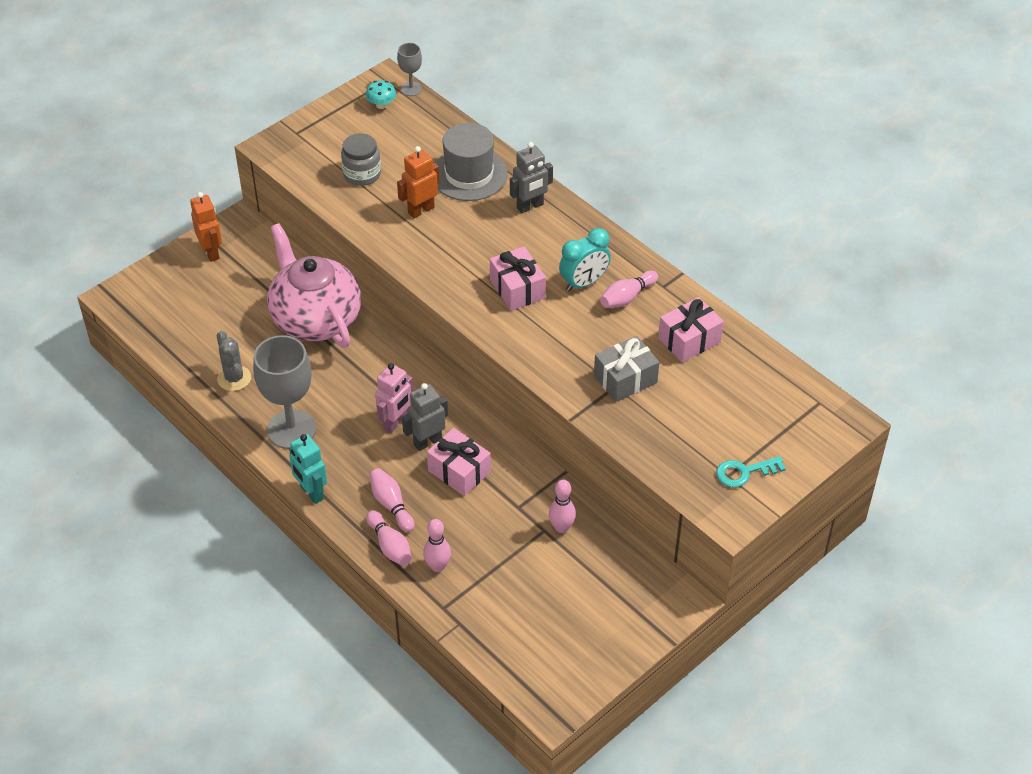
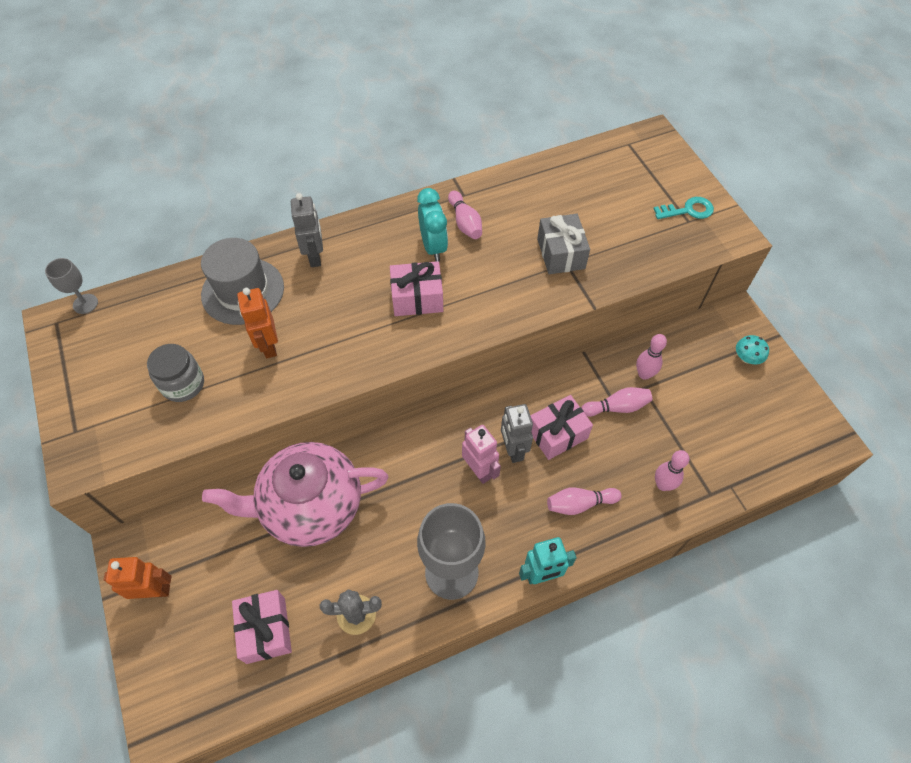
camera: 70 degrees left, 10 degrees up
turquoise mushroom [366,80,396,109] -> turquoise mushroom moved to [736,335,769,364]
pink bowling pin [366,511,412,566] -> pink bowling pin moved to [581,387,652,417]
pink gift [658,297,724,363] -> pink gift moved to [232,590,292,664]
turquoise key [716,456,786,487] -> turquoise key turned 105 degrees counterclockwise [653,197,714,219]

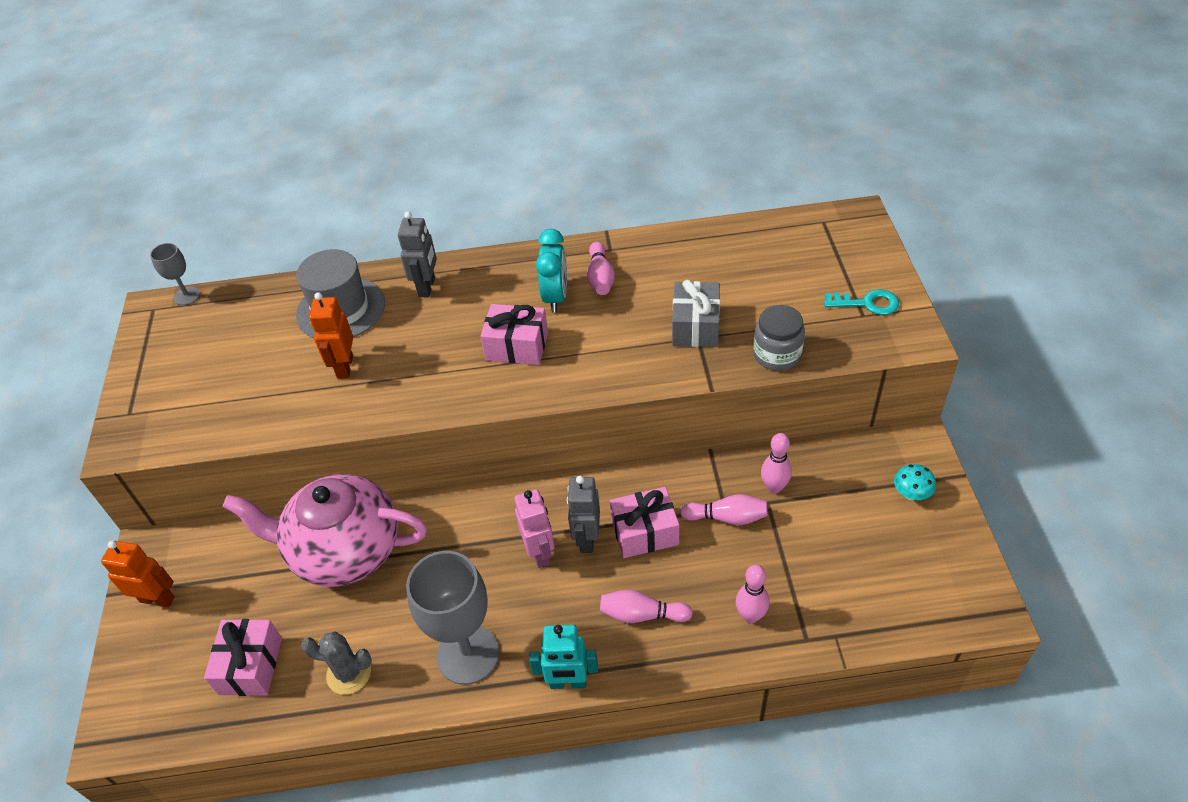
camera: 20 degrees right, 10 degrees down
grey jar [147,344,204,402] -> grey jar moved to [753,305,805,371]

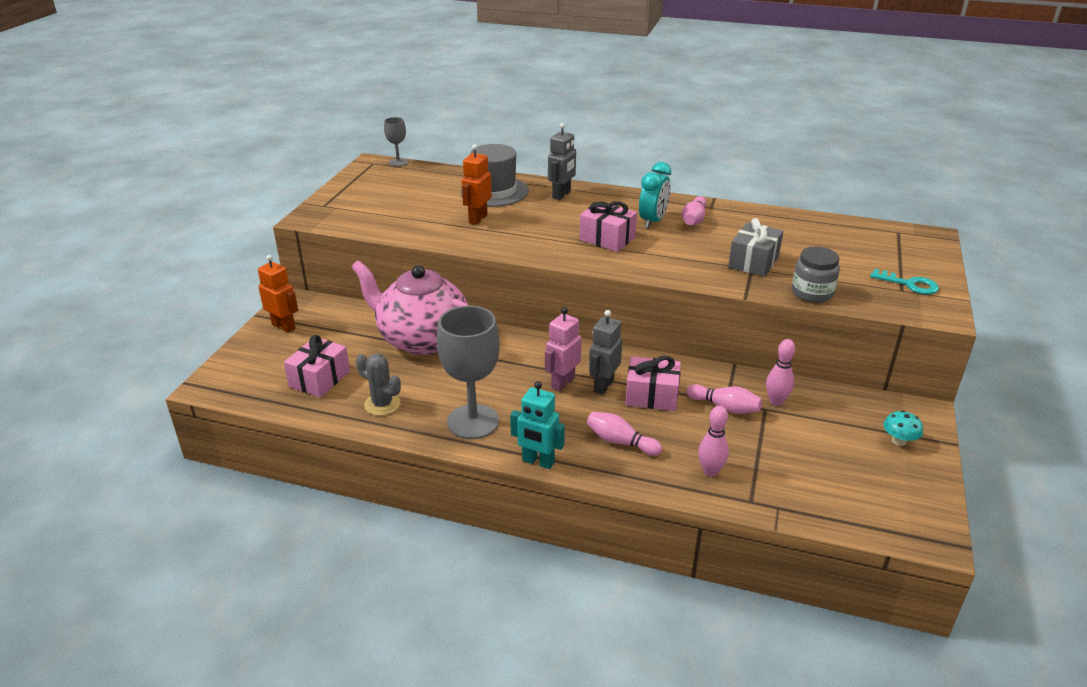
camera: 20 degrees right, 15 degrees down
pink robot [514,489,555,568] -> pink robot turned 150 degrees counterclockwise [545,307,582,391]

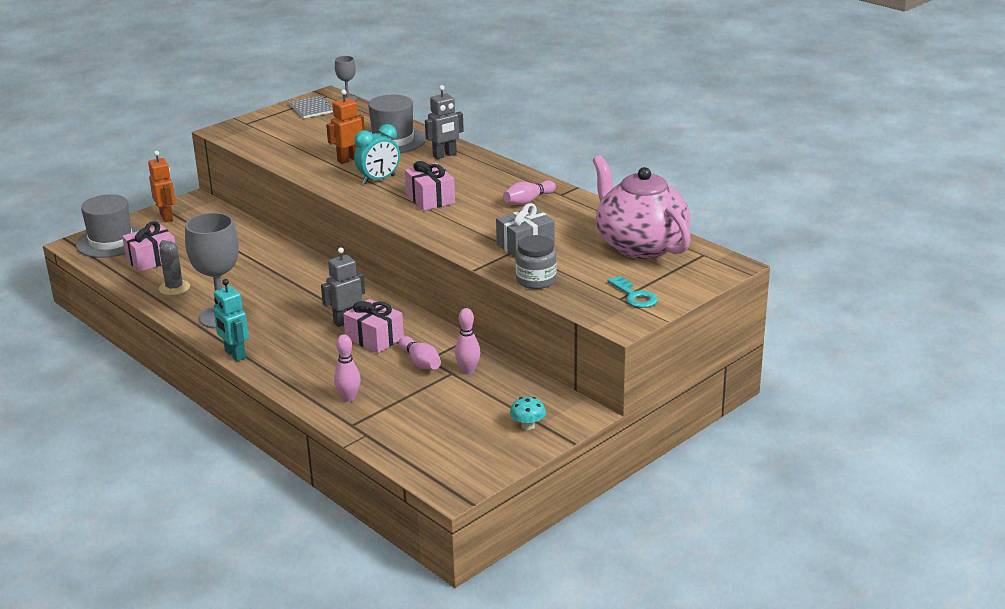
camera: 30 degrees right, 5 degrees down
pink teapot [351,260,469,355] -> pink teapot moved to [593,155,691,259]
pink robot [545,307,582,391] -> none
pink bowling pin [587,412,662,456] -> none
turquoise clock [639,162,671,229] -> turquoise clock moved to [354,124,400,184]
none -> grey hat [76,194,141,258]
none -> grey notebook [289,96,333,118]

